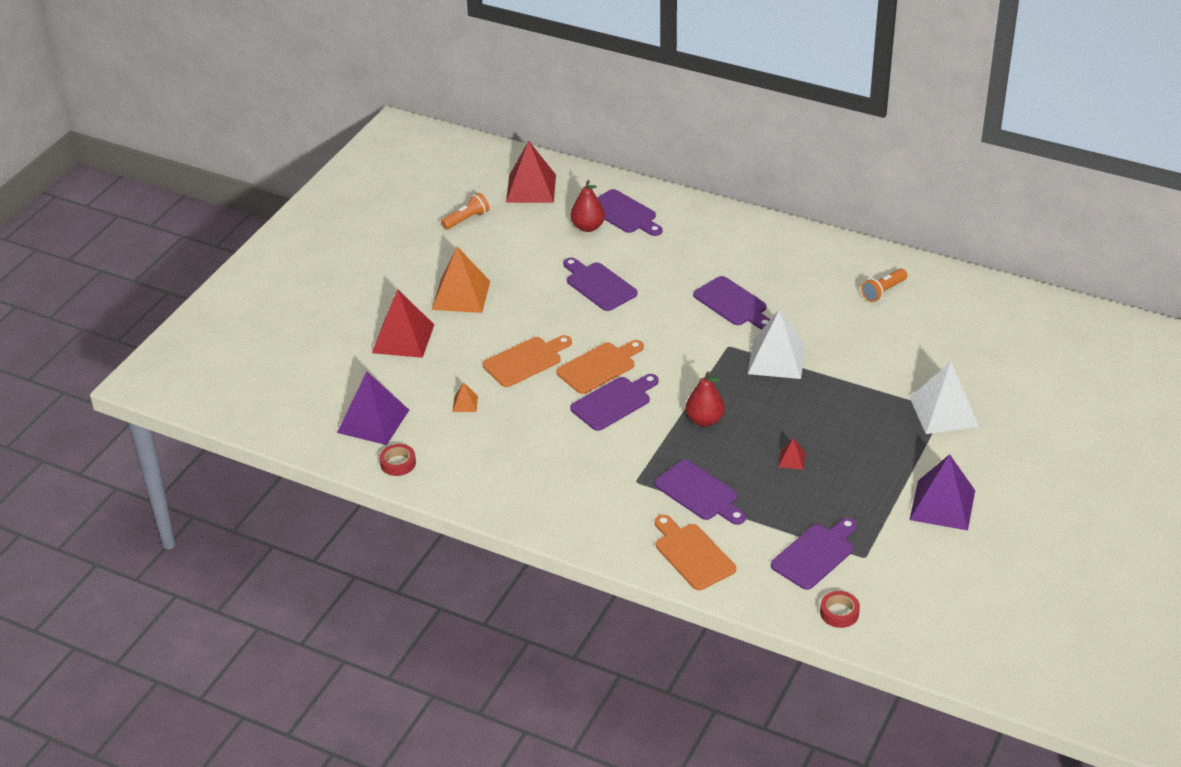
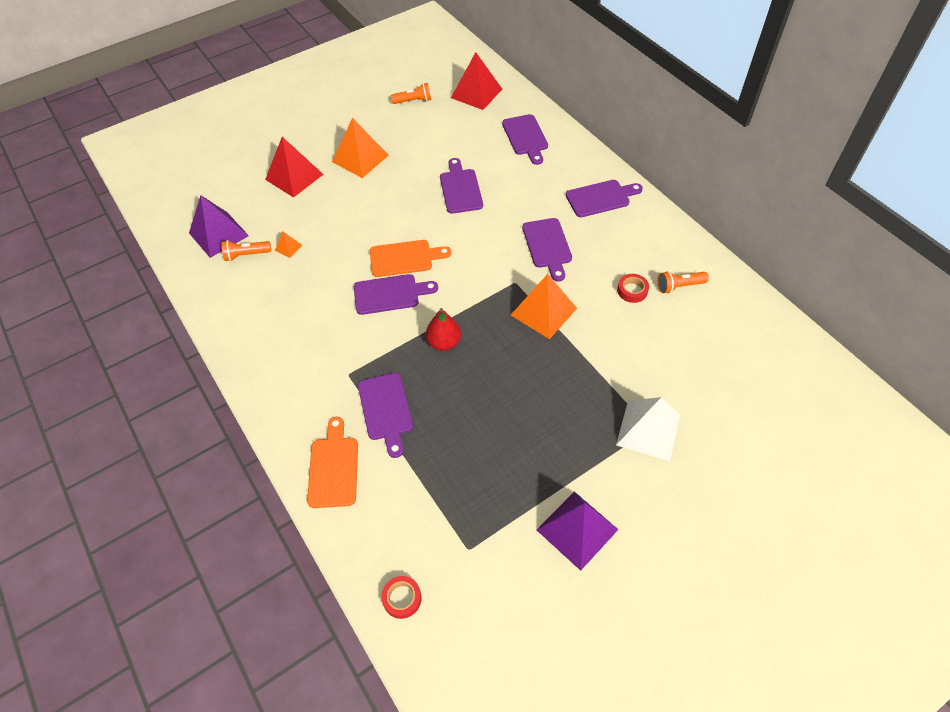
camera: 30 degrees right, 15 degrees up
red tape [379,444,416,476] -> red tape moved to [617,274,649,303]
orange cutting board [483,335,572,387] -> none
red pear [570,180,605,232] -> none
white pyramid [748,309,805,379] -> orange pyramid [511,274,577,339]
purple cutting board [771,518,857,590] -> purple cutting board moved to [566,180,643,217]
red pyramid [778,438,805,470] -> none
none -> orange flashlight [221,240,271,261]

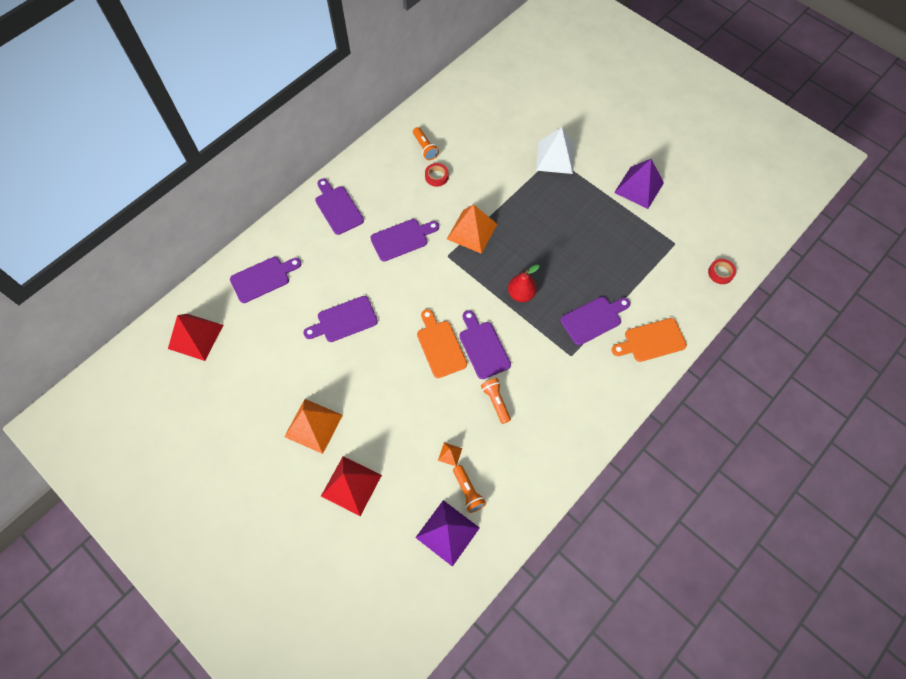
camera: 105 degrees left, 10 degrees up
orange flashlight [391,83,431,104] -> orange flashlight moved to [481,378,511,424]

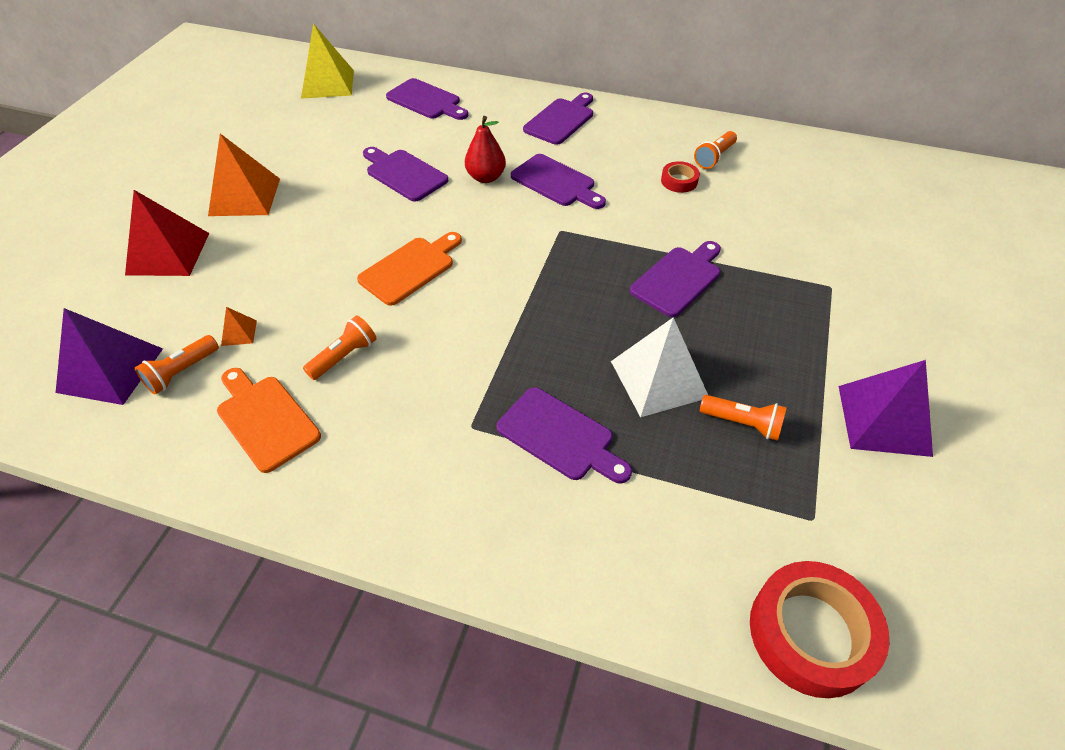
camera: 65 degrees right, 15 degrees down
red pyramid [168,314,223,361] -> yellow pyramid [301,23,354,99]
orange pyramid [447,204,497,254] -> none
purple cutting board [459,310,511,379] -> purple cutting board moved to [630,241,721,317]
red pear [508,264,540,302] -> red pear moved to [465,116,506,183]
white pyramid [536,127,574,174] -> white pyramid moved to [611,317,708,417]
orange cutting board [612,318,687,362] -> orange cutting board moved to [217,368,321,473]
red tape [708,259,736,284] -> red tape [750,561,889,698], size x2.00
none -> orange flashlight [700,395,787,441]

